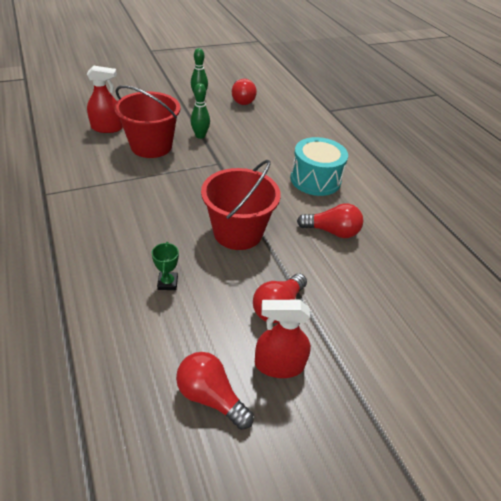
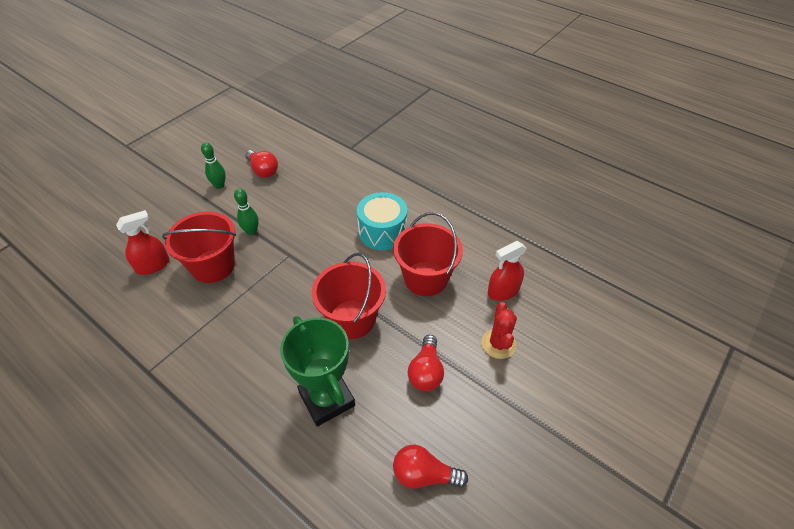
camera: 25 degrees left, 5 degrees up
green trophy [152,242,179,290] -> green trophy [280,316,355,426], size x2.49
red spray bottle [255,300,311,378] -> red spray bottle moved to [488,241,527,301]
red light bulb [297,203,363,238] -> red bucket [393,212,463,296]
none -> red cactus [481,302,517,359]

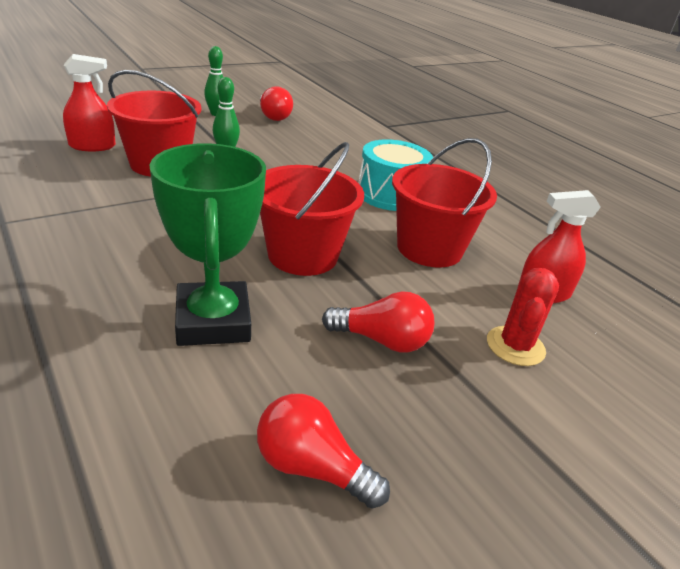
camera: 15 degrees right, 15 degrees down
red light bulb [408,335,444,391] -> red light bulb turned 105 degrees counterclockwise [322,291,435,353]

